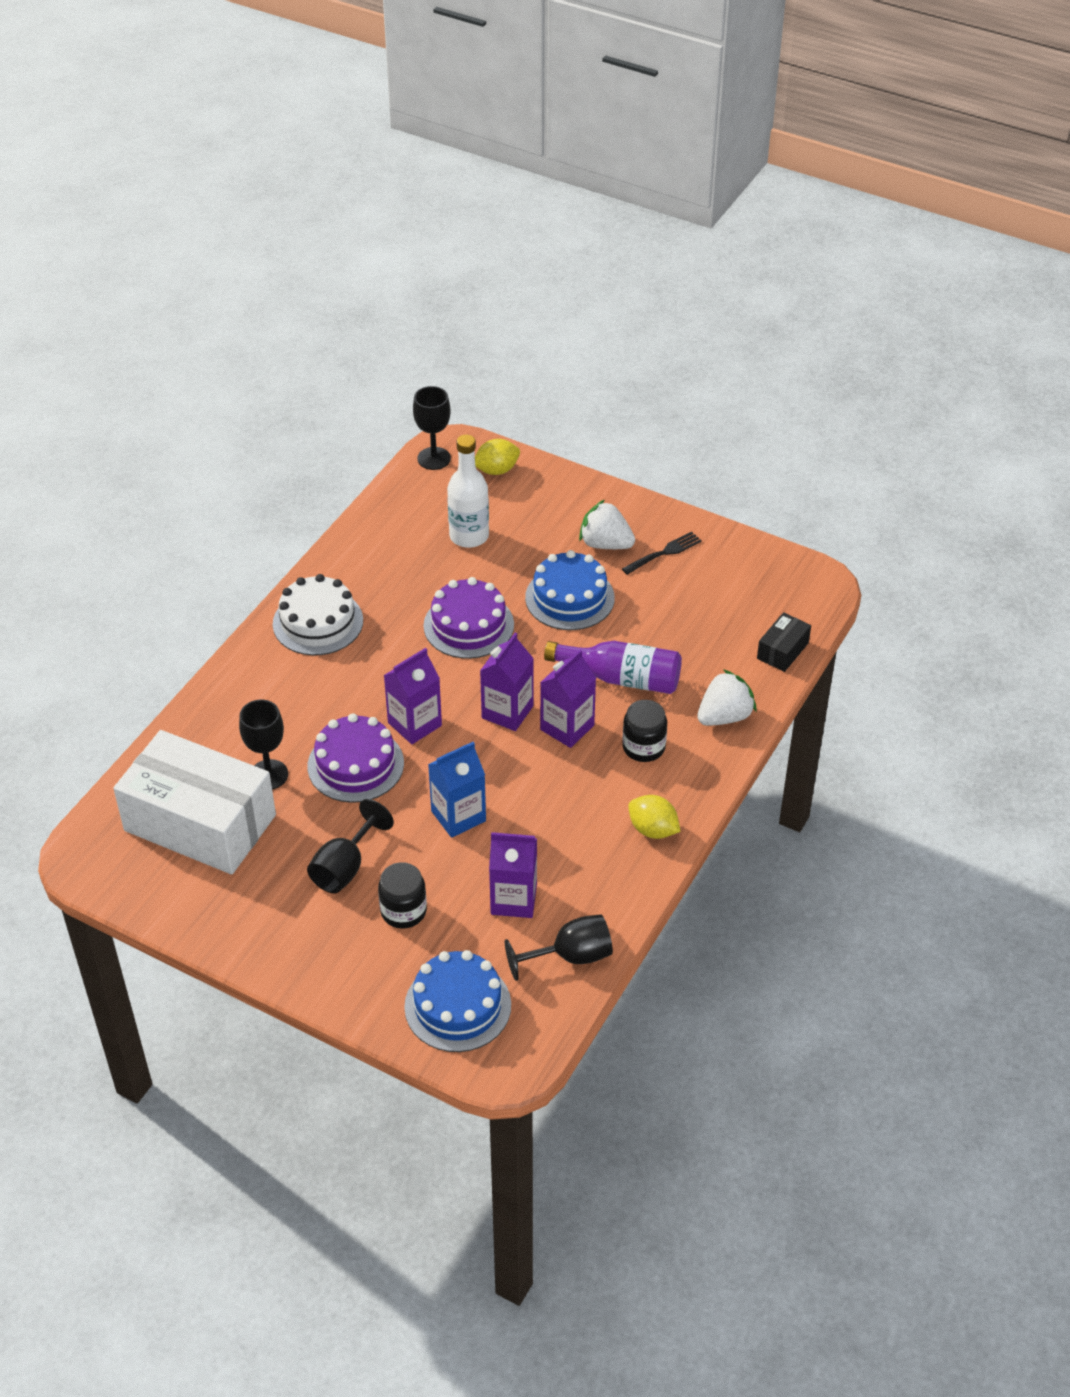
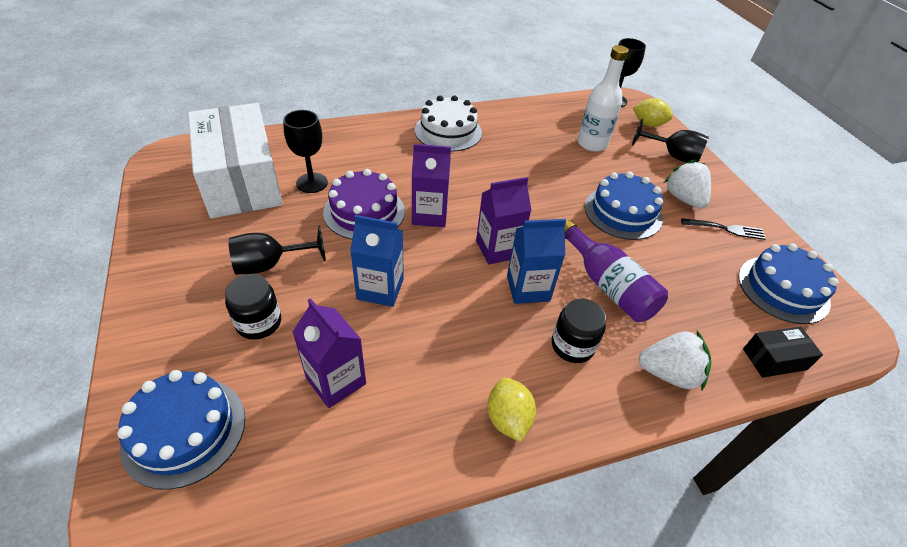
camera: 40 degrees right, 0 degrees up
purple cake [424,577,514,659] -> none
black goblet [505,914,613,981] -> black goblet moved to [632,119,709,163]
purple carton [540,650,596,748] -> blue carton [507,219,566,304]
none -> blue cake [738,243,839,324]

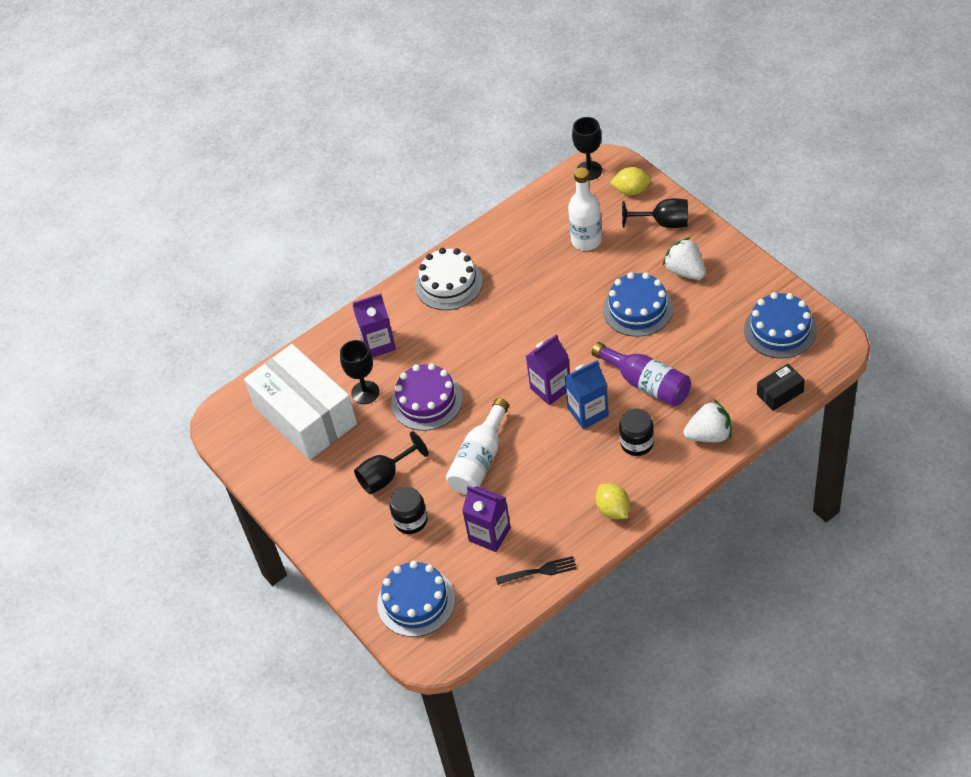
camera: 10 degrees left, 5 degrees up
blue carton [350,215,404,307] -> white bottle [446,398,509,494]
purple carton [412,144,451,227] -> purple carton moved to [352,293,396,357]
black fork [681,218,766,240] -> black fork moved to [496,556,577,585]

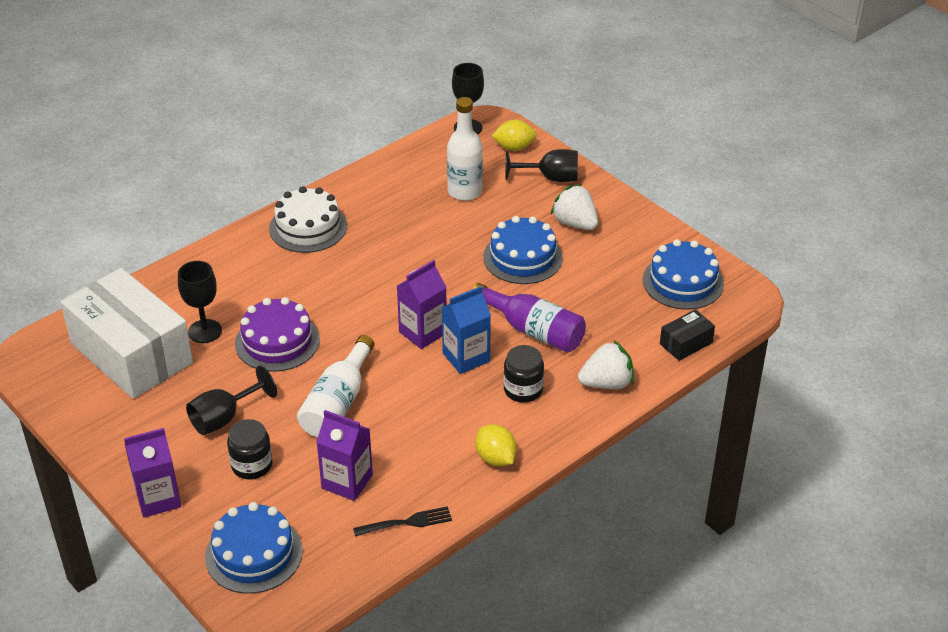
camera: 10 degrees left, 10 degrees down
purple carton [352,293,396,357] -> purple carton moved to [124,428,181,517]

